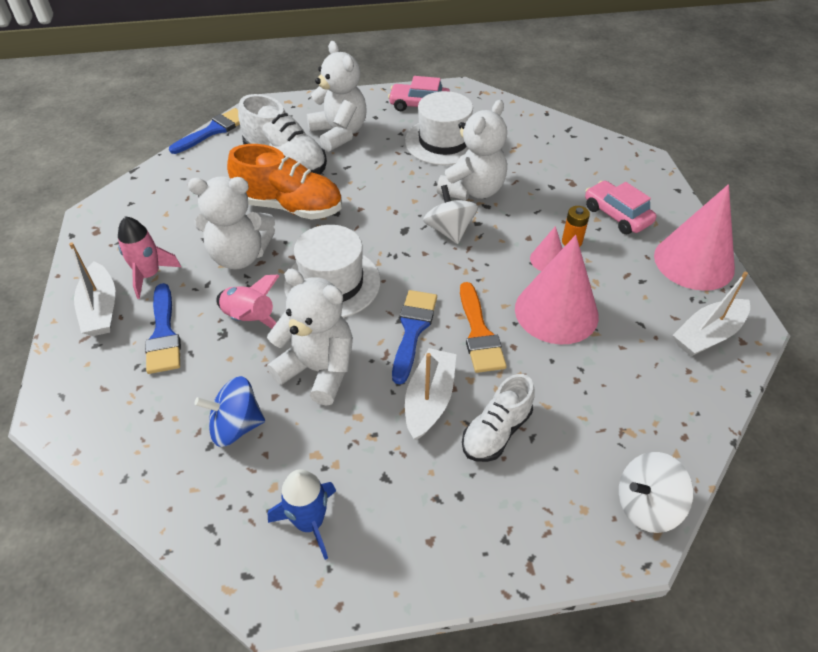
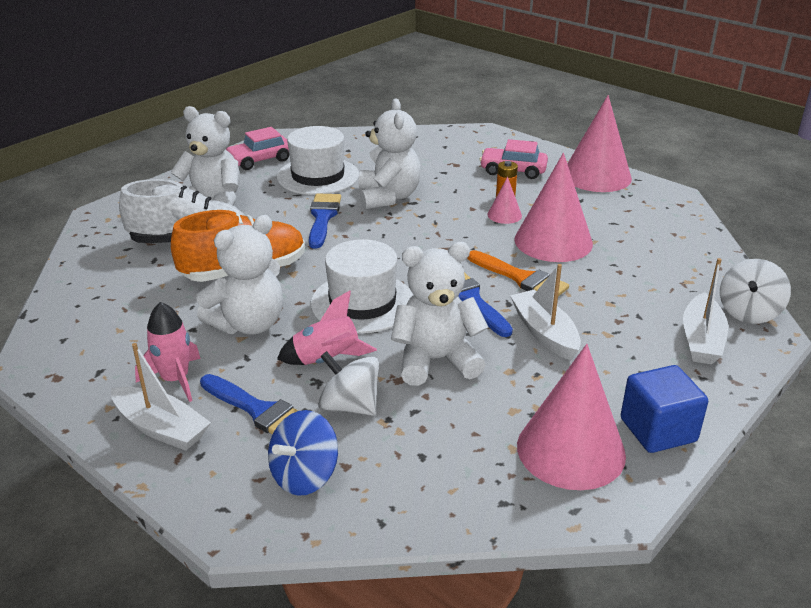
camera: 40 degrees left, 15 degrees down
blue brush [169,108,240,154] -> blue brush moved to [309,193,341,249]
blue spinning top [195,376,265,447] -> blue spinning top moved to [268,410,338,496]
blue rocket [268,469,336,560] -> pink cone [517,344,626,490]
white spinning top [423,185,478,244] -> white spinning top moved to [318,351,379,416]
white shoe [462,374,535,462] -> none
white boat [673,272,750,356] -> white boat moved to [683,258,728,364]
none -> blue cube [621,365,708,453]

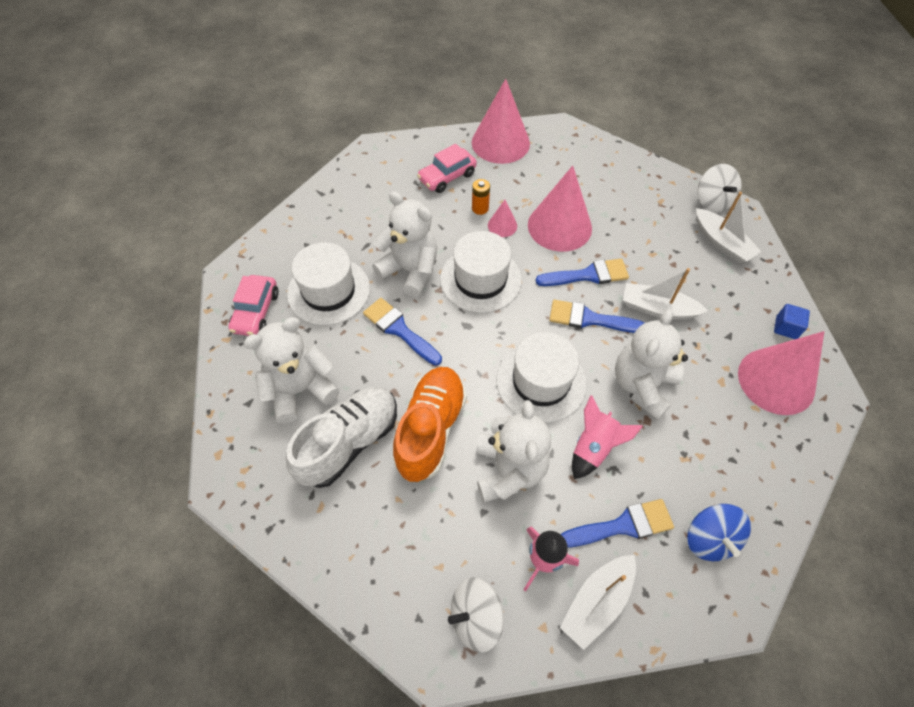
camera: 50 degrees left, 25 degrees up
white boat [111,343,211,451] -> white boat turned 150 degrees clockwise [560,555,636,650]
white spinning top [318,351,379,416] -> white spinning top moved to [448,577,504,653]
orange brush [468,250,569,296] -> blue brush [535,259,629,286]
blue cube [621,365,708,453] -> blue cube [774,304,810,339], size x0.59
none -> white hat [440,231,522,313]

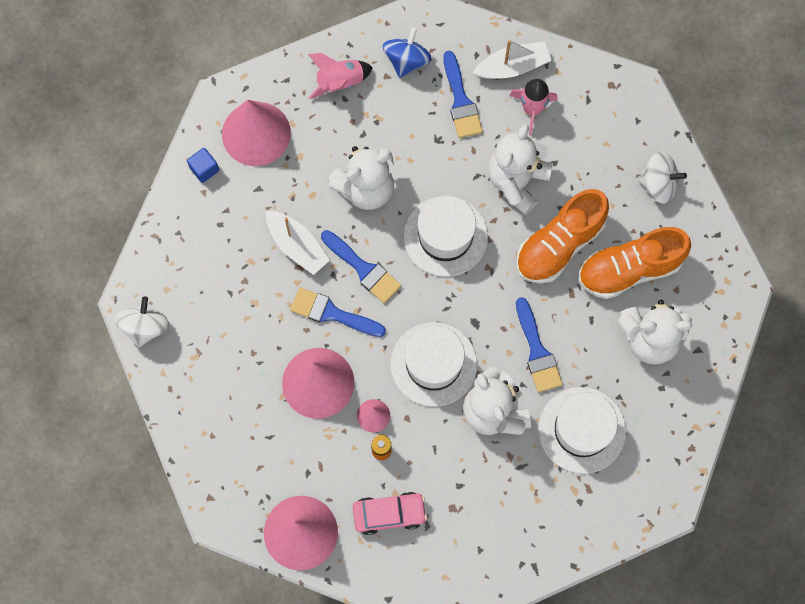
camera: 150 degrees left, 15 degrees up
pink car [228,275,279,336] -> none
white shoe [286,386,397,488] -> orange shoe [578,227,691,299]
white spinning top [448,577,504,653] -> white spinning top moved to [638,151,687,204]
blue brush [561,499,674,548] -> blue brush turned 120 degrees counterclockwise [443,51,483,138]
pink rocket [572,395,643,479] -> pink rocket moved to [308,53,373,99]
white boat [696,192,762,263] -> none

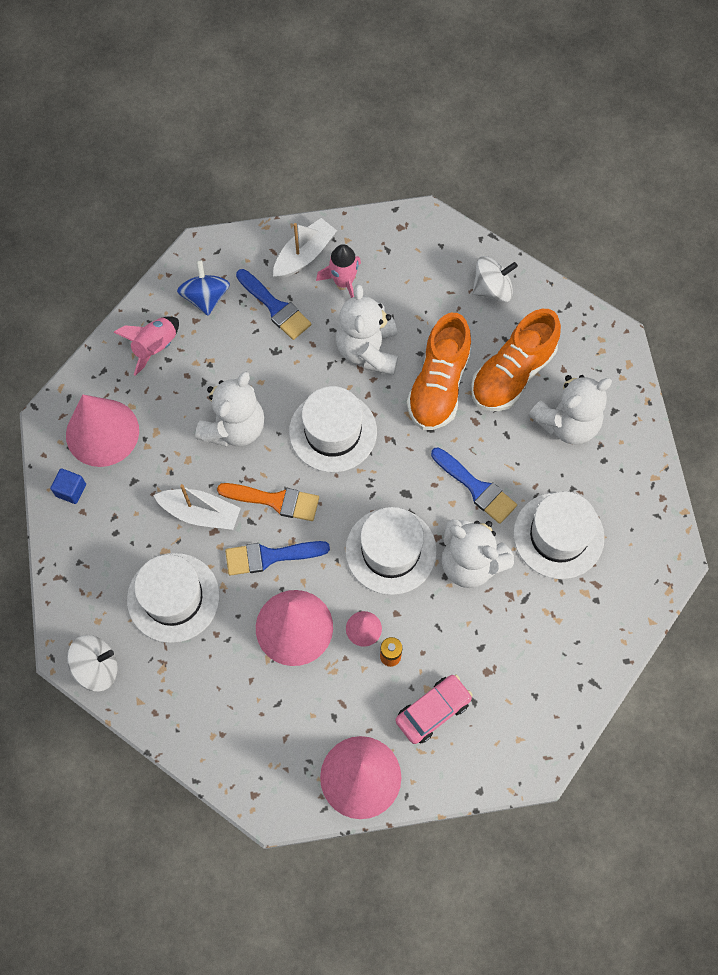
camera: 30 degrees left, 5 degrees down
white spinning top [115,296,169,347] -> white spinning top turned 90 degrees clockwise [67,635,118,692]
blue brush [321,230,401,303] -> orange brush [217,483,319,521]
none -> white hat [127,553,220,643]

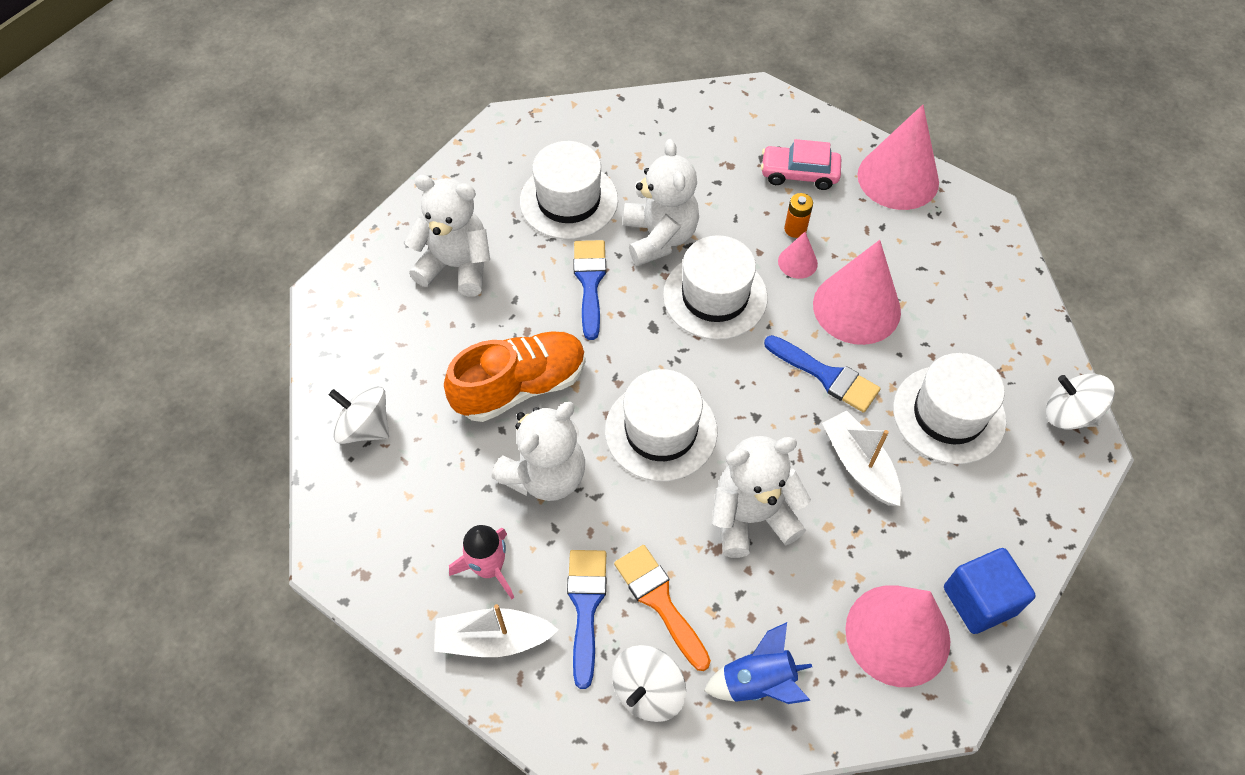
camera: 135 degrees left, 10 degrees down
blue cube [50,468,86,504] -> blue cube [944,548,1036,634], size x1.70
pink rocket [114,316,179,376] -> blue rocket [704,622,812,704]
blue spinning top [177,260,230,316] -> white spinning top [612,645,686,722]
orange brush [217,483,319,521] -> orange brush moved to [614,545,711,671]
orange shoe [471,309,561,411] -> none

